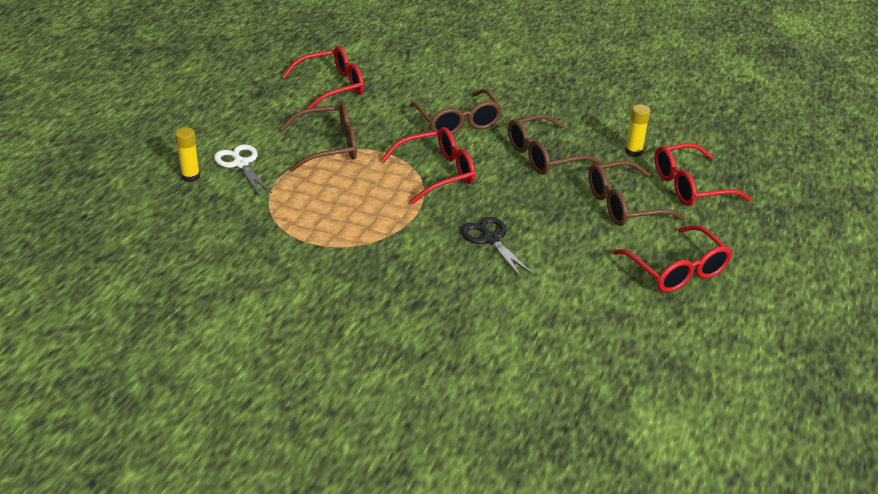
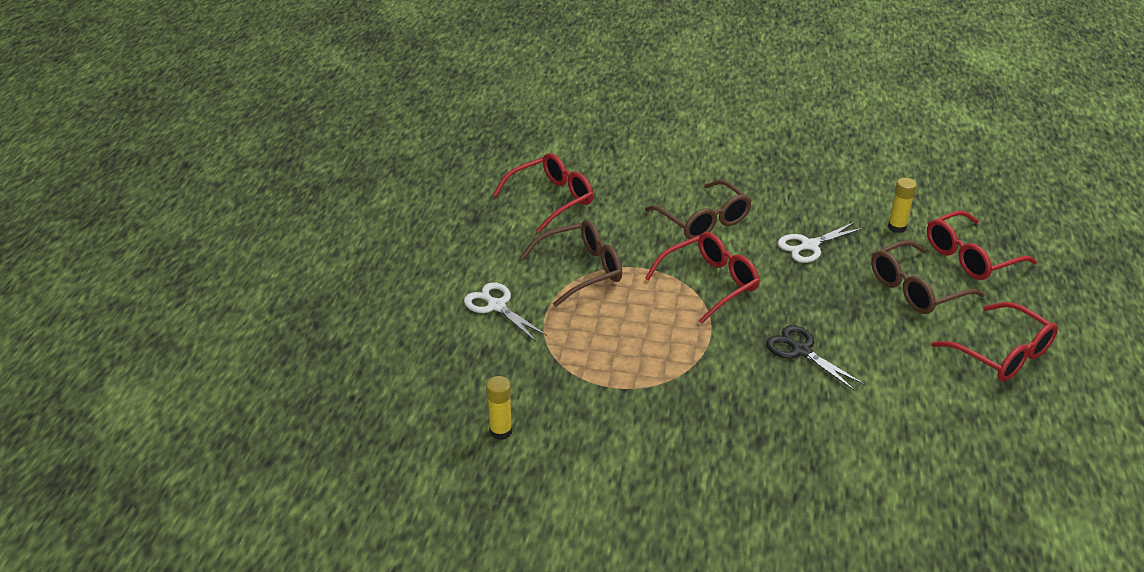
camera: 10 degrees left, 0 degrees up
yellow glue stick [175,127,200,182] -> yellow glue stick moved to [486,376,512,440]
brown glasses [508,114,602,175] -> white scissors [778,222,864,263]

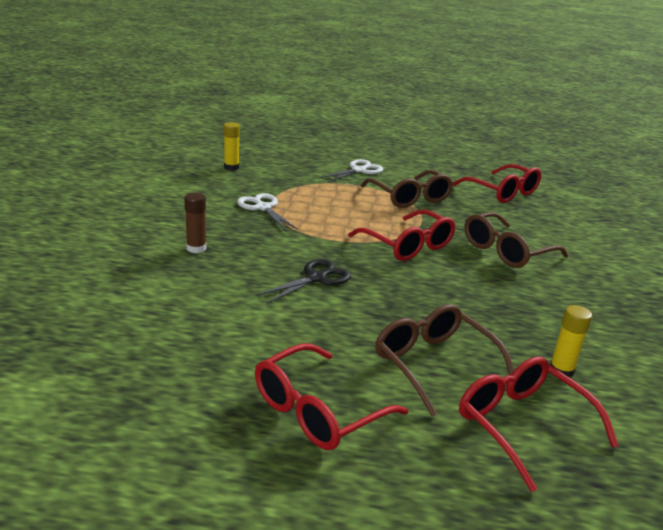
camera: 85 degrees right, 10 degrees down
white scissors [778,222,864,263] -> white scissors moved to [237,193,298,231]
none -> brown glue stick [184,192,206,253]

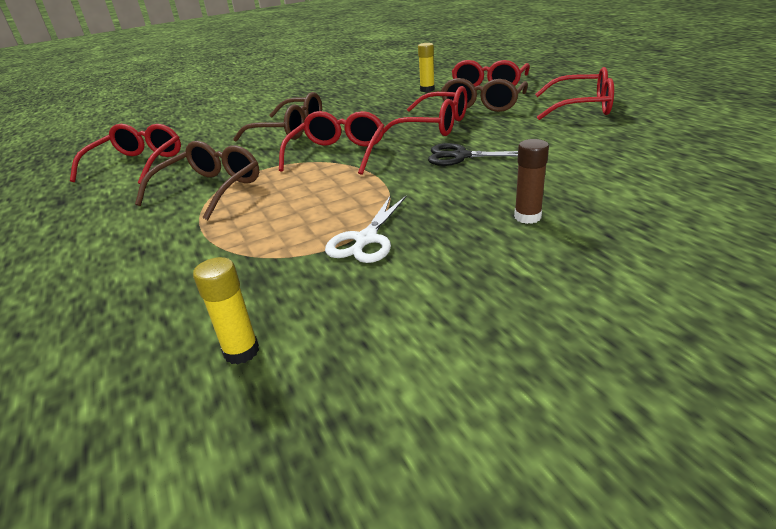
camera: 120 degrees left, 5 degrees up
white scissors [319,159,383,183] -> none
none -> red glasses [384,86,467,136]

